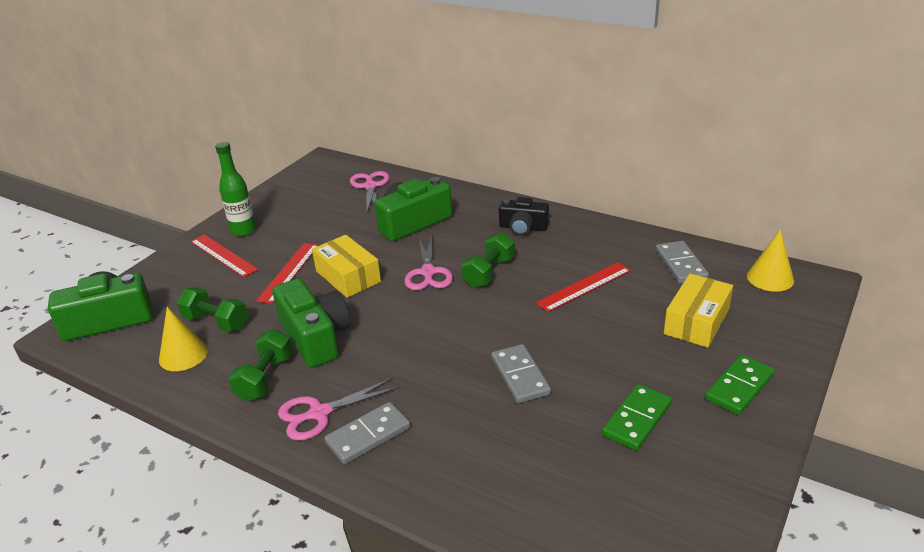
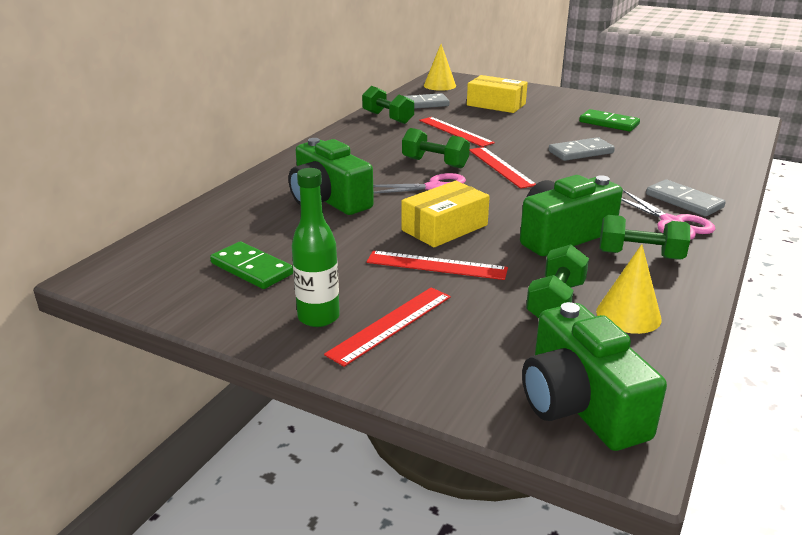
camera: 95 degrees left, 5 degrees down
pink scissors [350,171,389,212] -> none
black camera [499,197,549,236] -> none
green domino [705,354,775,415] -> green domino moved to [210,242,293,289]
none -> green dumbbell [362,86,414,124]
none -> red ruler [469,147,536,189]

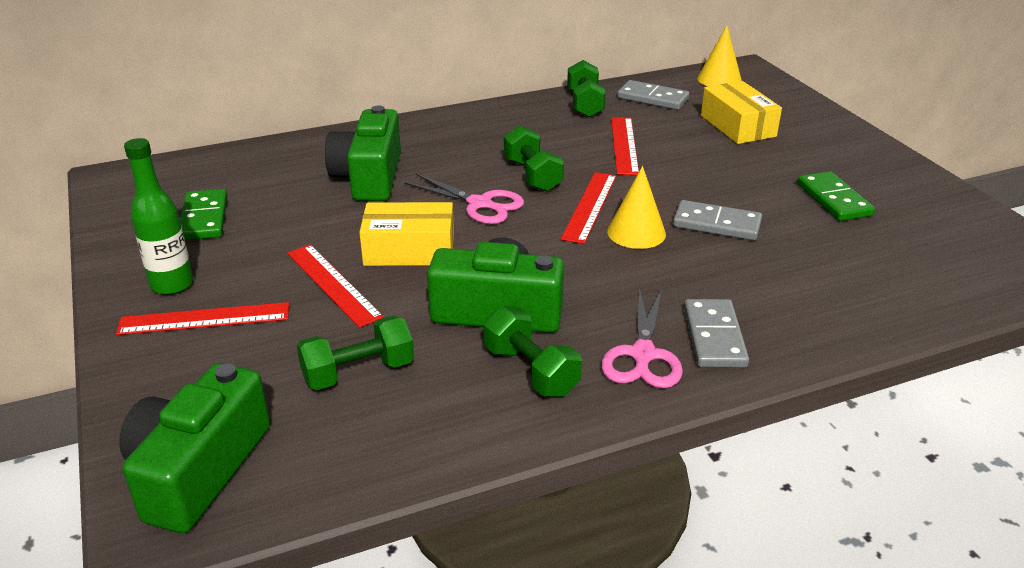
camera: 40 degrees right, 5 degrees up
yellow cone [596,244,662,334] -> yellow cone moved to [607,166,666,249]

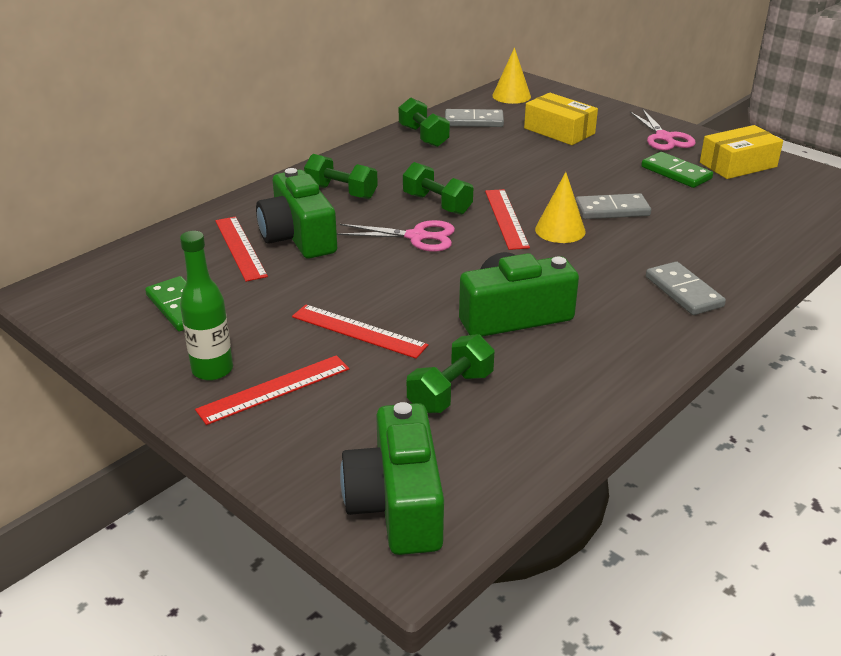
camera: 25 degrees left, 0 degrees up
yellow box [359,202,454,266] -> yellow box moved to [700,125,783,179]
green dumbbell [484,305,582,397] -> green dumbbell moved to [304,154,378,199]
pink scissors [601,288,683,388] -> pink scissors moved to [630,110,696,150]
red ruler [611,117,639,175] -> red ruler moved to [215,216,268,282]

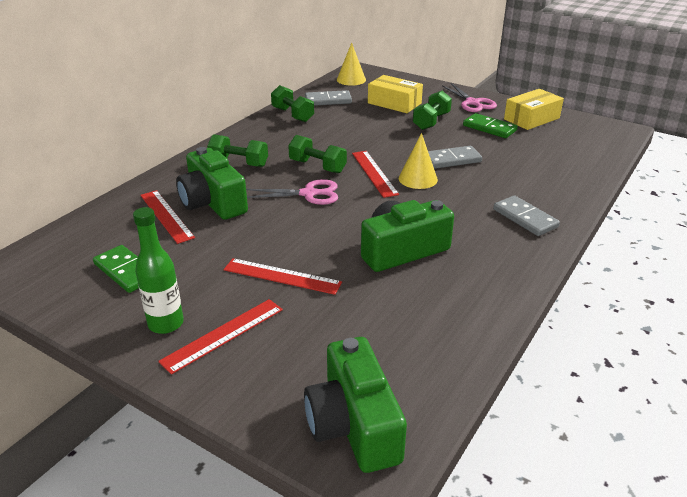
camera: 10 degrees left, 0 degrees up
green dumbbell [407,334,495,413] -> green dumbbell moved to [413,91,452,130]

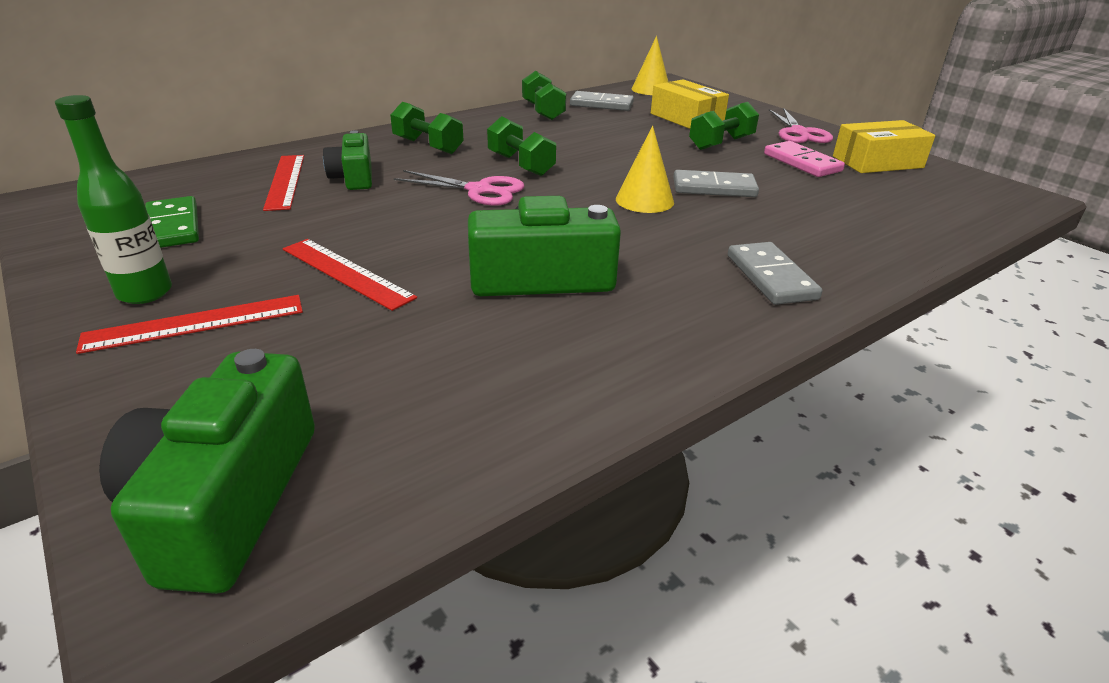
camera: 20 degrees right, 0 degrees up
green camera [176,147,248,220] -> green camera [323,130,372,190], size x0.63
red ruler [352,151,399,198] -> none
green domino [463,113,518,138] -> pink domino [764,141,845,177]

